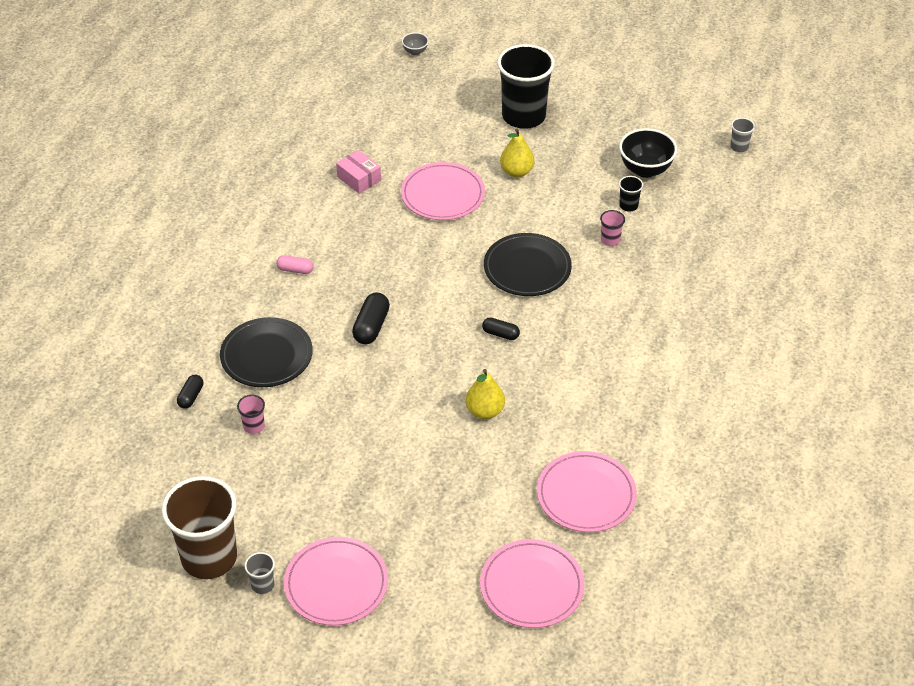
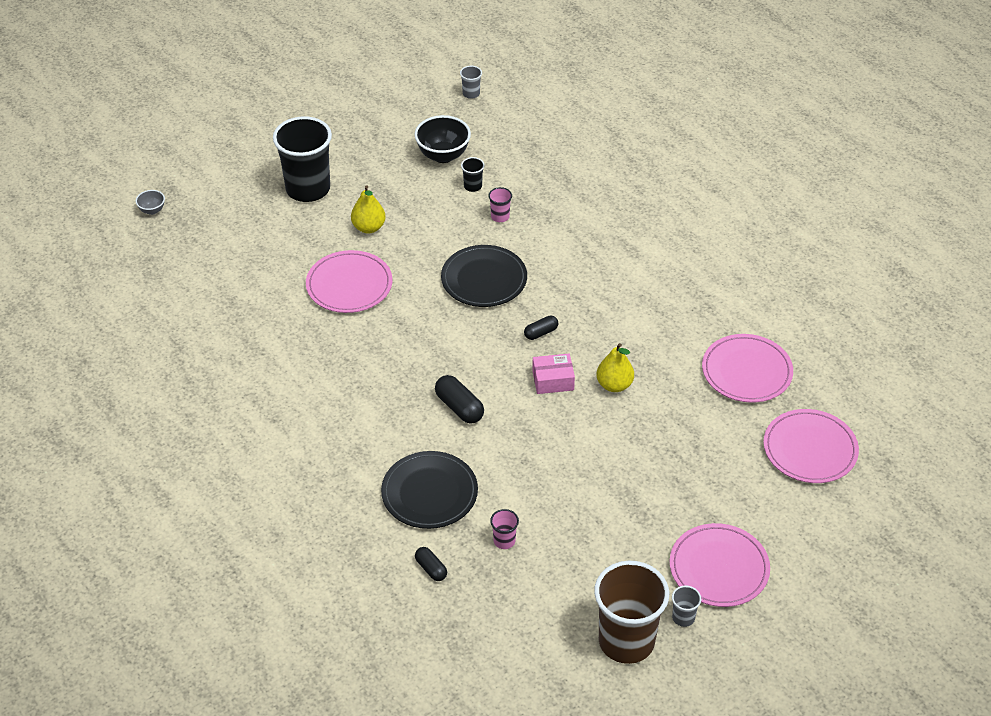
camera: 55 degrees left, 0 degrees up
pink capsule [276,255,314,274] -> none
pink box [336,150,381,194] -> pink box moved to [532,354,575,394]

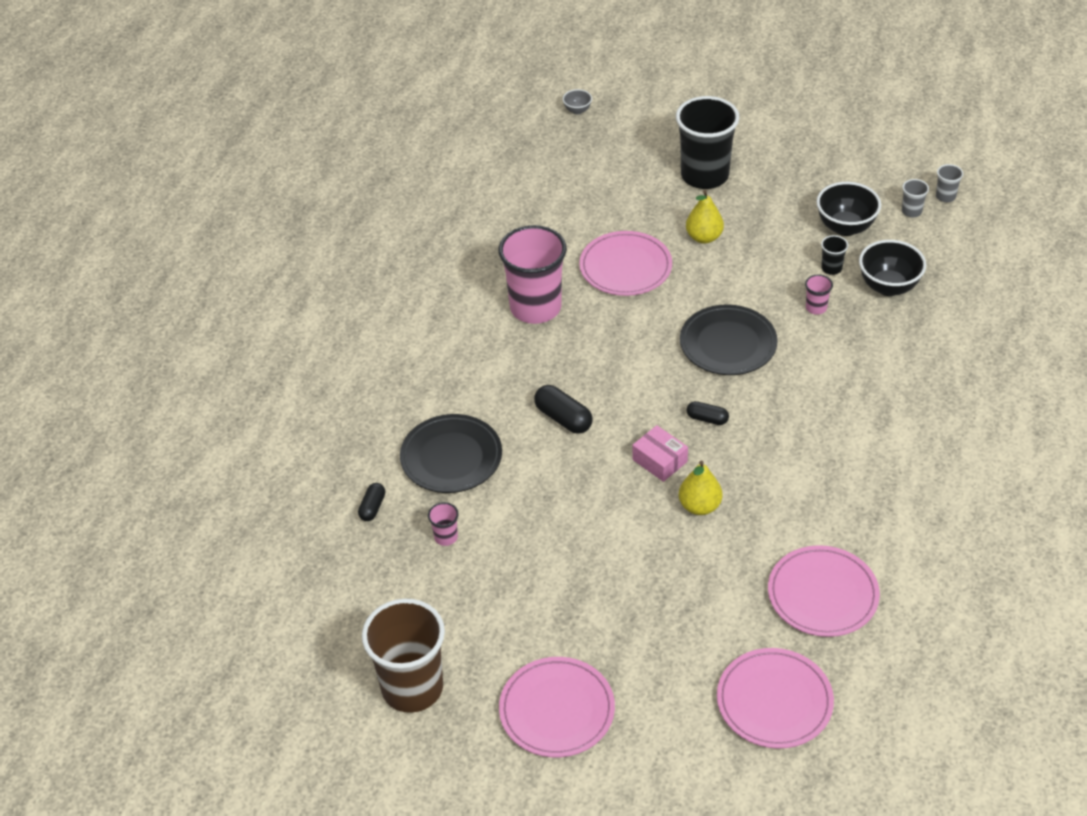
camera: 55 degrees right, 0 degrees up
black capsule [435,375,484,424] -> black capsule turned 60 degrees counterclockwise [534,385,593,434]
grey cup [672,586,701,627] -> grey cup moved to [902,179,929,217]
none -> pink cup [498,225,567,324]
none -> black bowl [859,240,926,296]

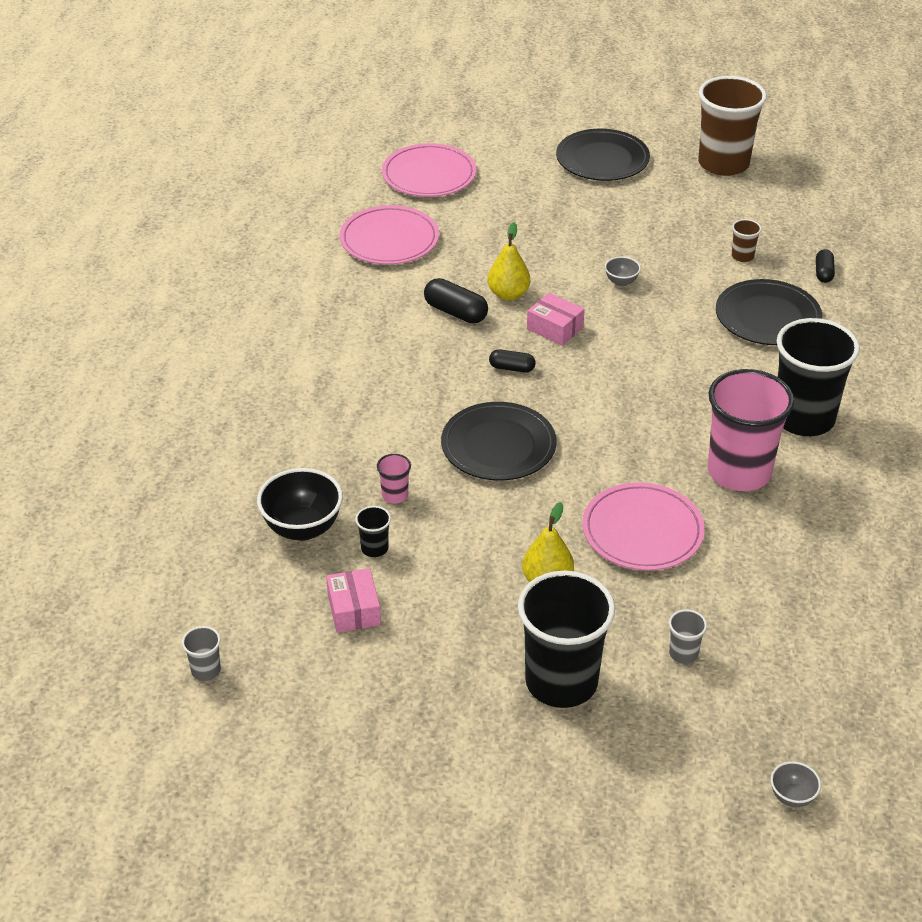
camera: 170 degrees right, 5 degrees down
pink cup [428,502,459,546] -> brown cup [732,219,762,262]
pink plate [499,657,615,758] -> black plate [556,129,650,181]
black capsule [534,385,593,434] -> black capsule moved to [424,278,488,324]
black bowl [816,182,881,236] -> pink box [326,568,381,633]
grey cup [902,179,929,217] -> grey cup moved to [669,609,707,664]
none -> grey bowl [605,256,641,287]
none -> black cup [777,318,860,436]

